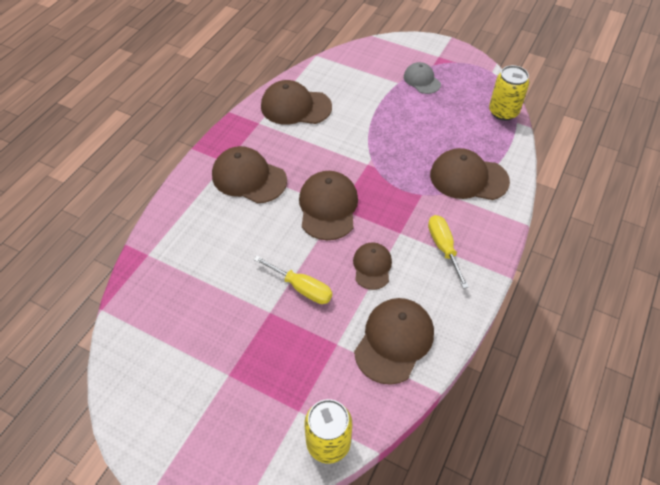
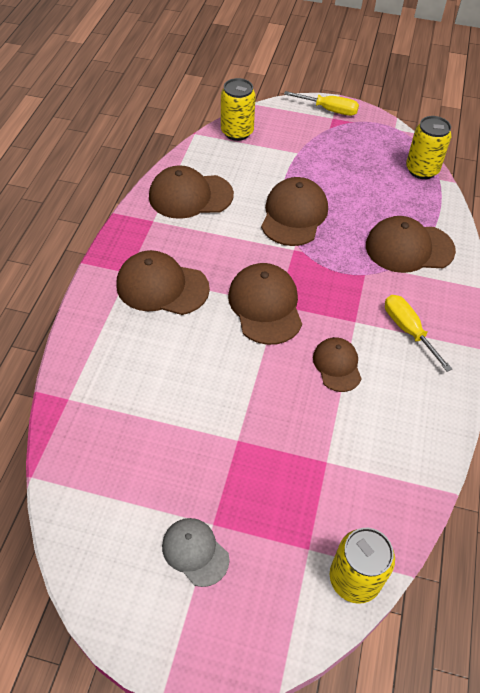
camera: 15 degrees left, 0 degrees up
yellow screwdriver [253,256,332,304] -> yellow screwdriver moved to [284,91,359,116]
brown cap [354,298,434,385] -> brown cap moved to [261,177,328,246]
grey cap [404,62,441,94] -> grey cap moved to [162,518,229,587]
none -> yellow can [221,78,256,141]

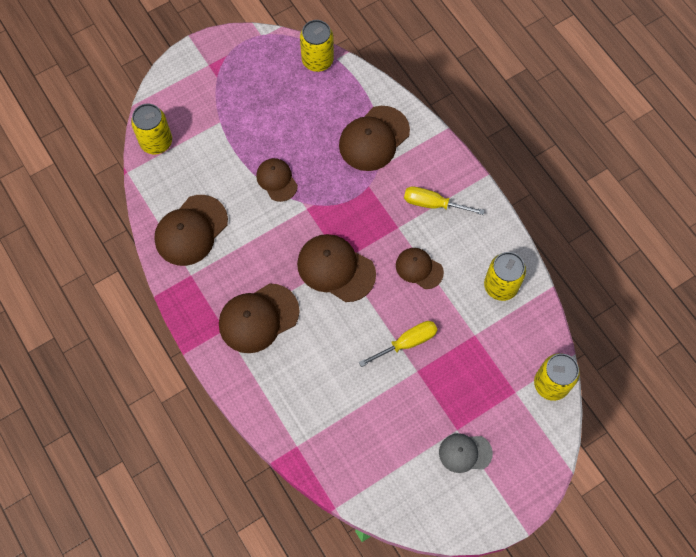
camera: 45 degrees left, 15 degrees up
brown cap [261,177,328,246] -> brown cap [256,158,298,202], size x0.61
yellow screwdriver [284,91,359,116] -> yellow screwdriver moved to [359,321,438,367]
none -> yellow can [484,252,526,301]

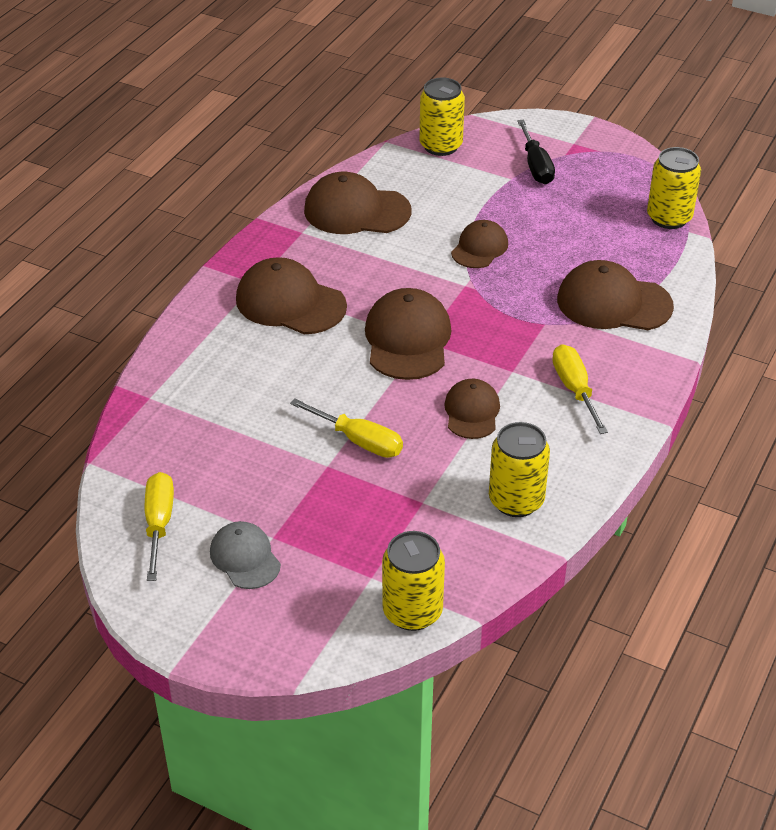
camera: 60 degrees right, 25 degrees down
none -> yellow screwdriver [145,472,174,581]
none -> black screwdriver [517,120,555,184]

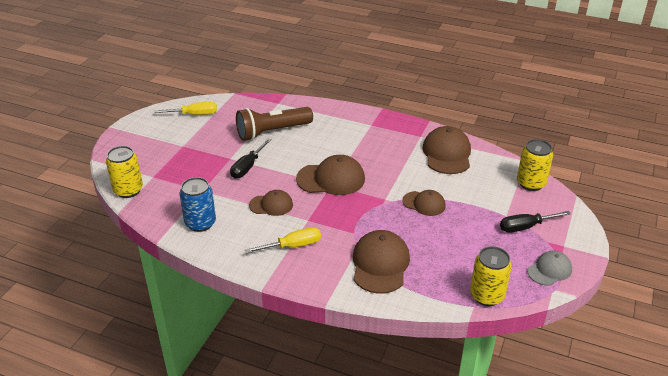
camera: 85 degrees right, 5 degrees down
grey cap [210,521,281,589] -> grey cap moved to [527,251,572,286]
brown cap [236,257,347,334] -> none
yellow screwdriver [290,398,403,458] -> black screwdriver [230,138,272,178]
yellow can [489,422,550,517] -> blue can [179,177,216,232]
none -> brown flashlight [236,107,313,141]

